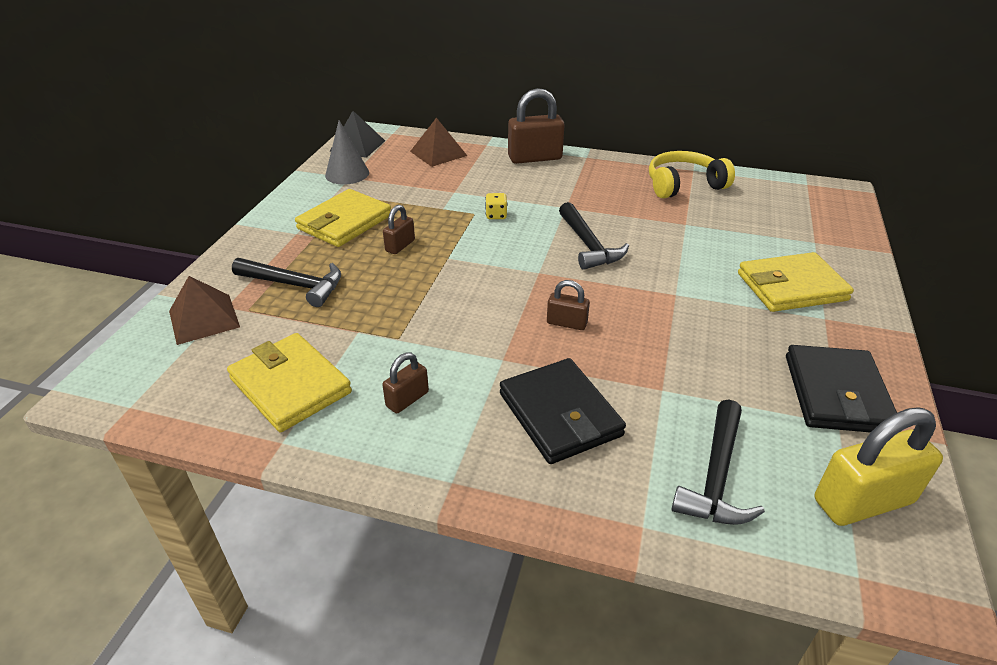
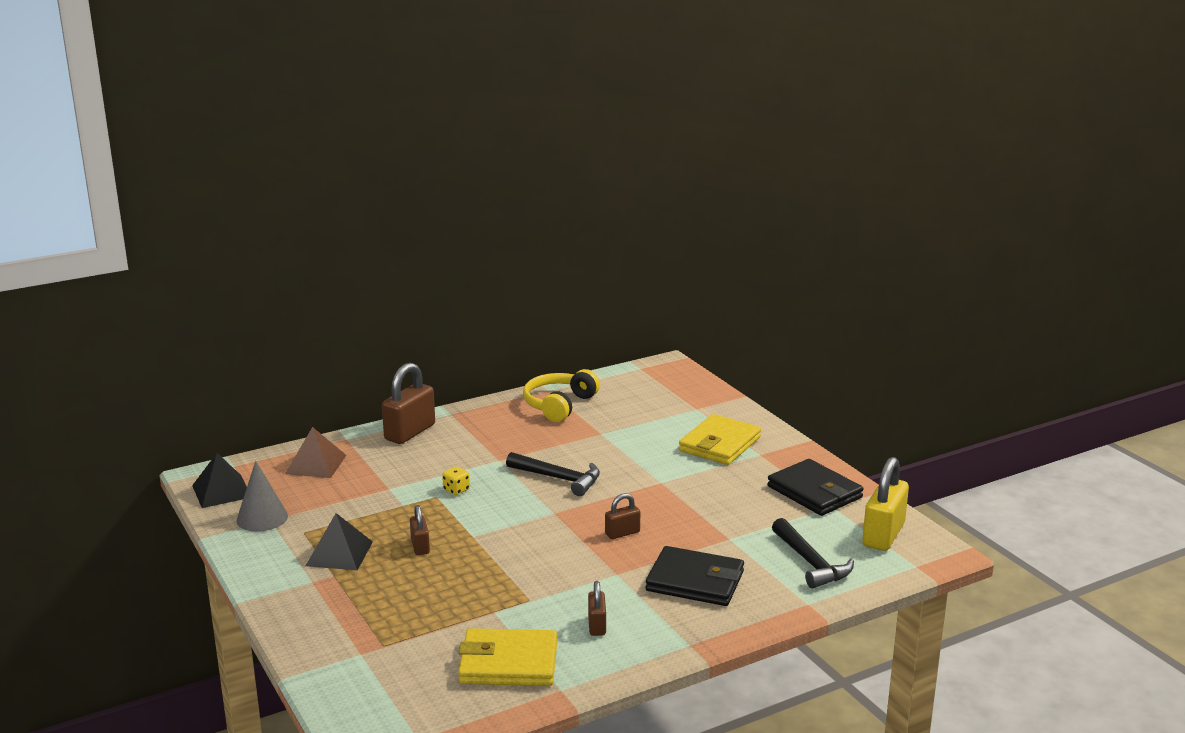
camera: 45 degrees left, 15 degrees down
brown pyramid [169,276,240,345] -> none
black hammer [232,258,341,307] -> none
yellow wallet [295,189,391,247] -> black pyramid [306,513,373,570]

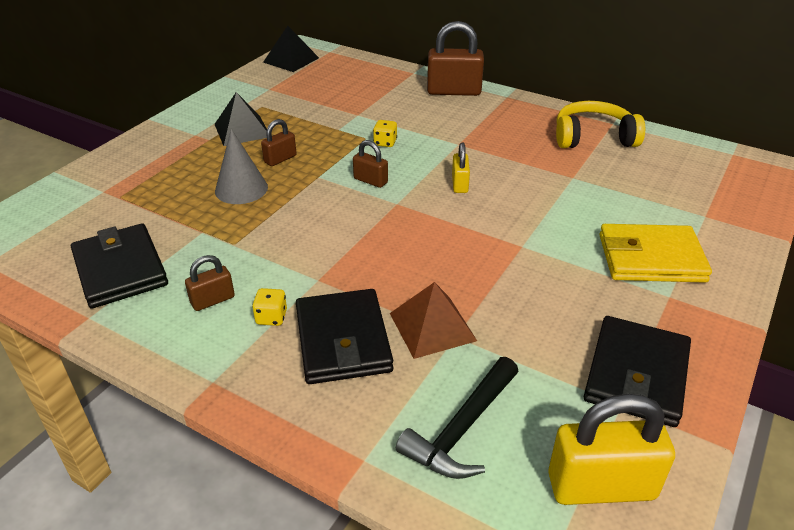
camera: 60 degrees right, 15 degrees up
grey cone [236,461,288,532] -> grey cone moved to [215,129,268,204]
brown pyramid [285,427,346,478] -> brown pyramid moved to [390,282,477,359]
yellow wallet [458,628,557,686] -> black wallet [71,223,168,309]
black hammer [506,452,600,496] -> yellow padlock [452,142,470,193]
brown padlock [605,493,640,539] -> brown padlock moved to [353,140,388,188]
none -> yellow dice [252,288,287,326]

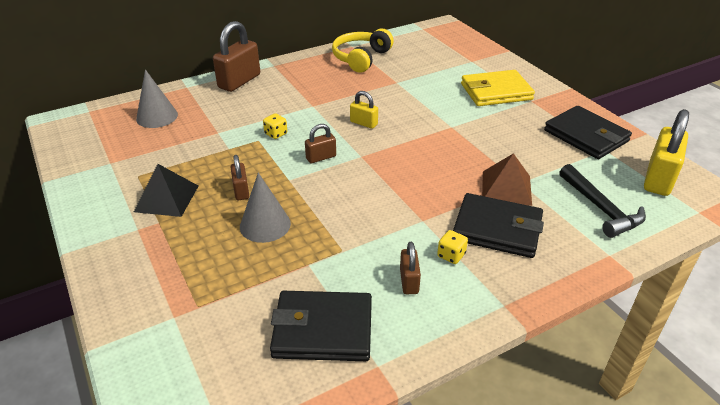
camera: 60 degrees left, 0 degrees up
black pyramid [263,26,319,72] -> none
yellow wallet [599,224,712,283] -> yellow wallet turned 45 degrees clockwise [461,70,535,106]
none -> grey cone [136,69,178,128]

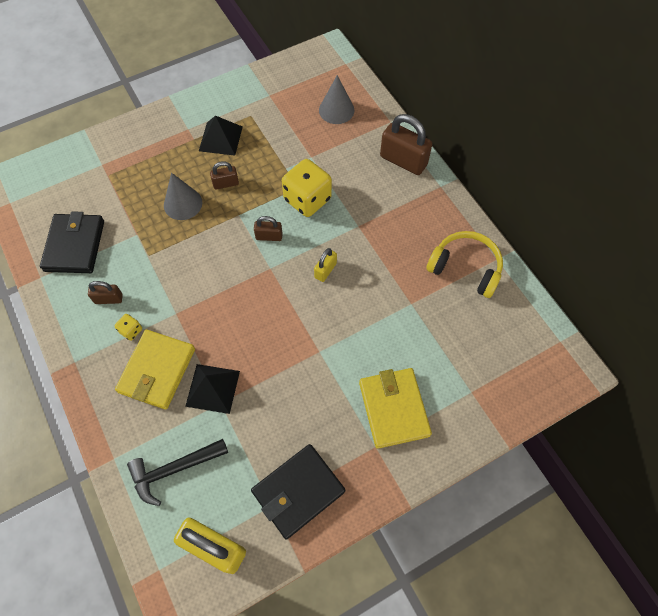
camera: 90 degrees right, 25 degrees up
yellow dice [263,113,287,139] -> yellow dice [282,159,332,217], size x2.26
brown padlock [305,124,336,163] -> brown padlock turned 60 degrees counterclockwise [254,216,283,241]
black wallet [453,193,544,258] -> yellow wallet [115,329,195,409]
brown pyramid [482,153,532,206] -> black pyramid [185,364,240,414]

